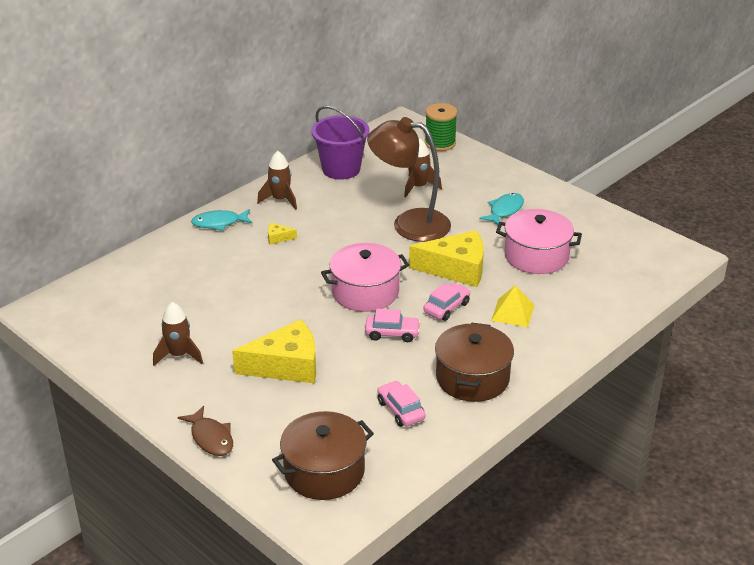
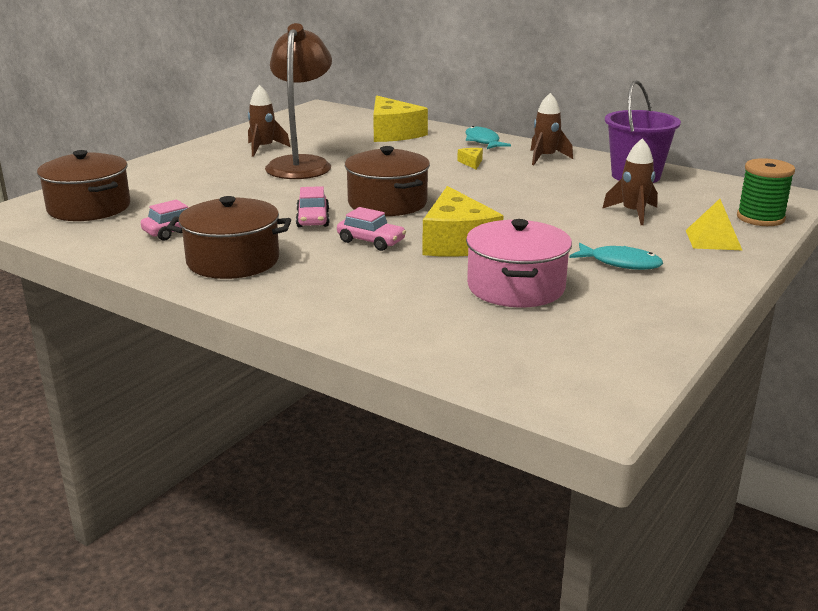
camera: 80 degrees right, 10 degrees down
brown fish [177,406,233,456] -> none
yellow cheese [232,319,316,383] -> yellow cheese moved to [373,95,428,142]
pink pot [321,243,409,312] -> brown pot [345,146,430,216]
brown lamp [367,117,451,242] -> brown lamp moved to [265,23,332,179]
yellow pyramid [491,285,534,327] -> yellow pyramid moved to [686,199,742,250]

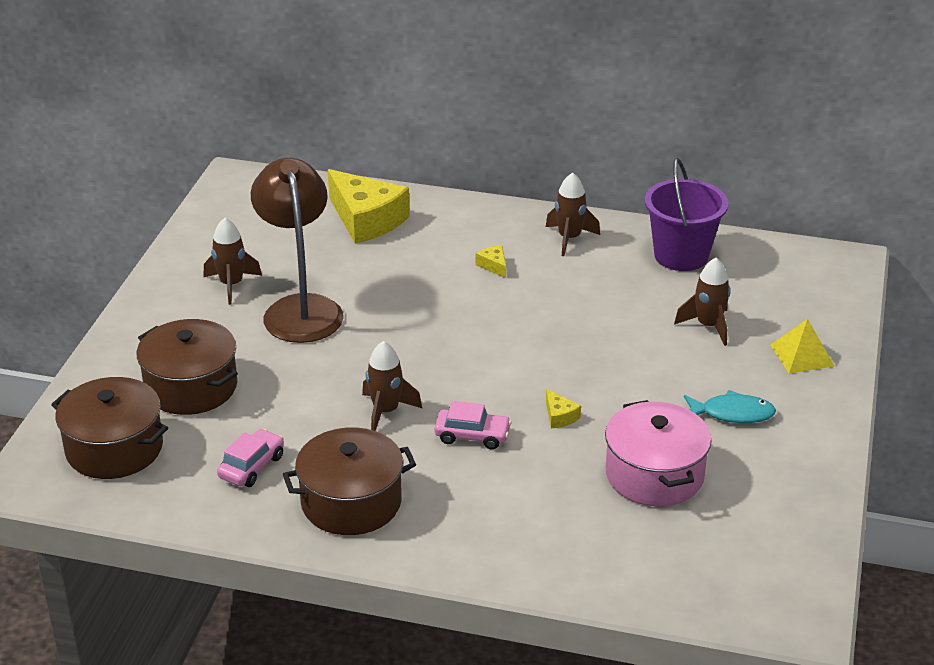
camera: 20 degrees left, 10 degrees up
pink car [296,186,330,227] -> brown rocket [362,341,422,431]
brown pot [345,146,430,216] -> brown pot moved to [136,319,238,415]
yellow cheese [422,186,504,257] -> yellow cheese [546,389,581,428], size x0.41
turquoise fish [465,126,511,149] -> none
green spool [737,158,795,226] -> none

